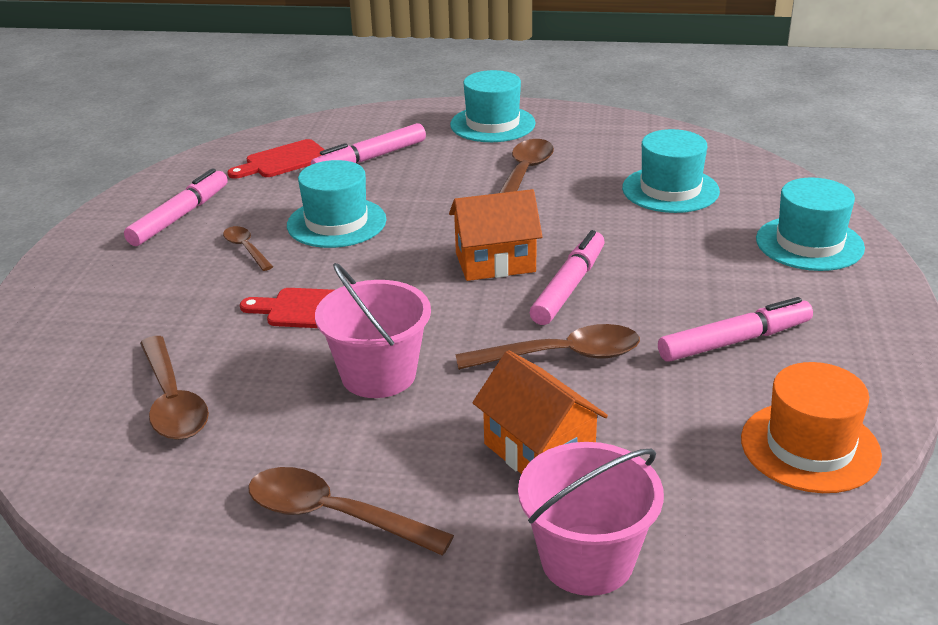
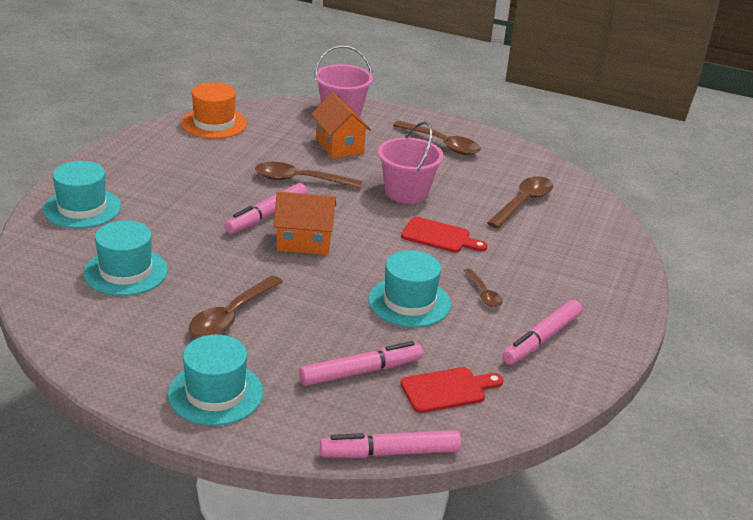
camera: 170 degrees left, 0 degrees up
brown spoon [140,336,209,440] -> brown spoon turned 45 degrees clockwise [487,176,553,229]
pink marker [658,297,813,362] -> pink marker moved to [320,430,461,458]

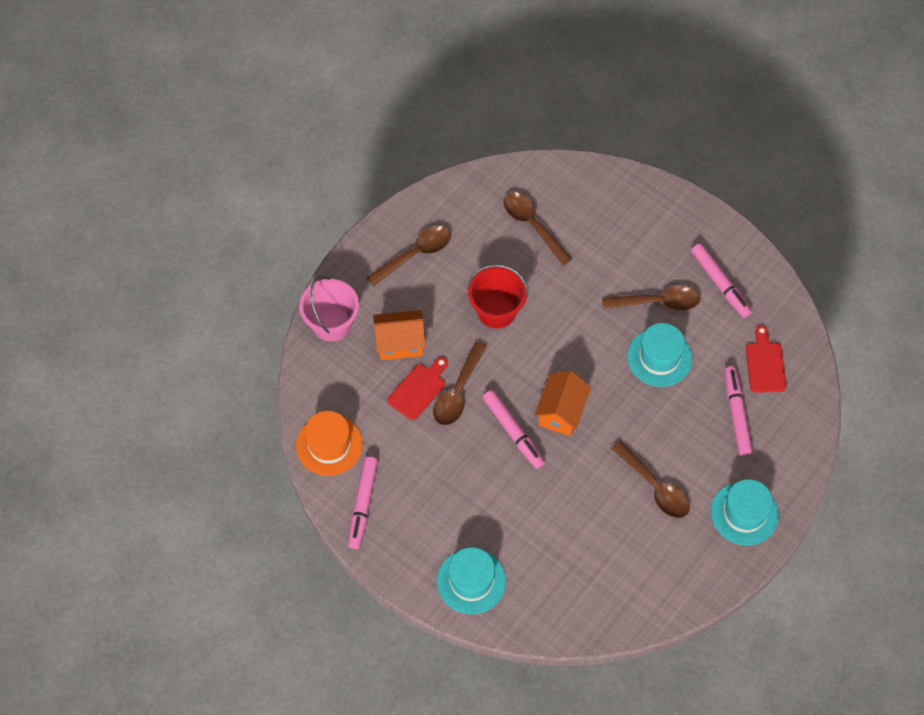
camera: 70 degrees left, 30 degrees up
turquoise hat [84,220,168,296] -> none
pink marker [320,430,461,458] -> pink marker moved to [348,456,378,549]
pink bucket [378,121,444,204] -> red bucket [467,264,528,328]
red cutting board [401,217,488,253] -> red cutting board moved to [387,357,448,420]
brown spoon [464,269,502,307] -> brown spoon [602,285,701,311], size x1.76

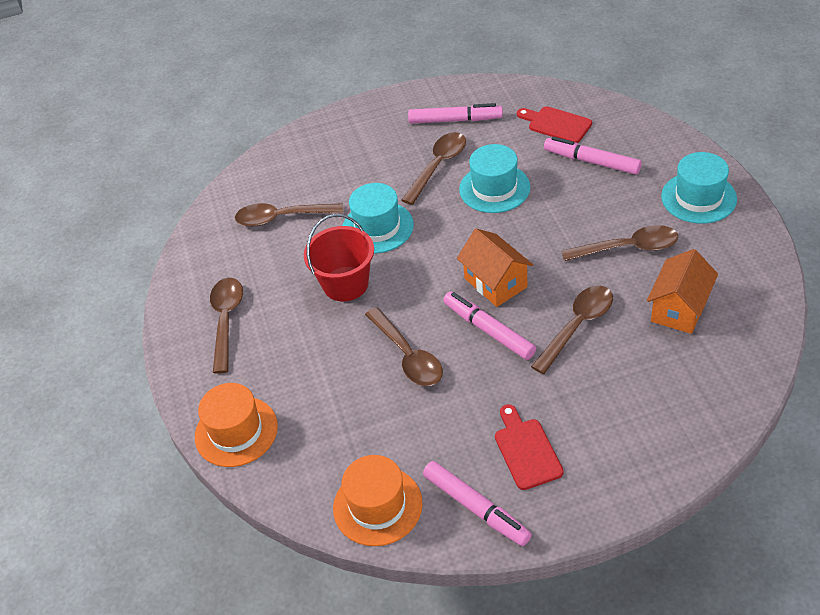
camera: 50 degrees left, 15 degrees down
pink bucket [299,275,359,342] -> orange hat [195,383,278,467]
orange house [373,310,426,360] -> orange house moved to [647,249,718,334]
red cutting board [387,357,448,420] -> red cutting board moved to [495,404,564,490]
turquoise hat [437,547,506,614] -> turquoise hat moved to [343,183,414,254]
pink marker [483,390,545,469] -> pink marker turned 135 degrees counterclockwise [443,292,536,360]
none -> brown spoon [531,286,613,374]

